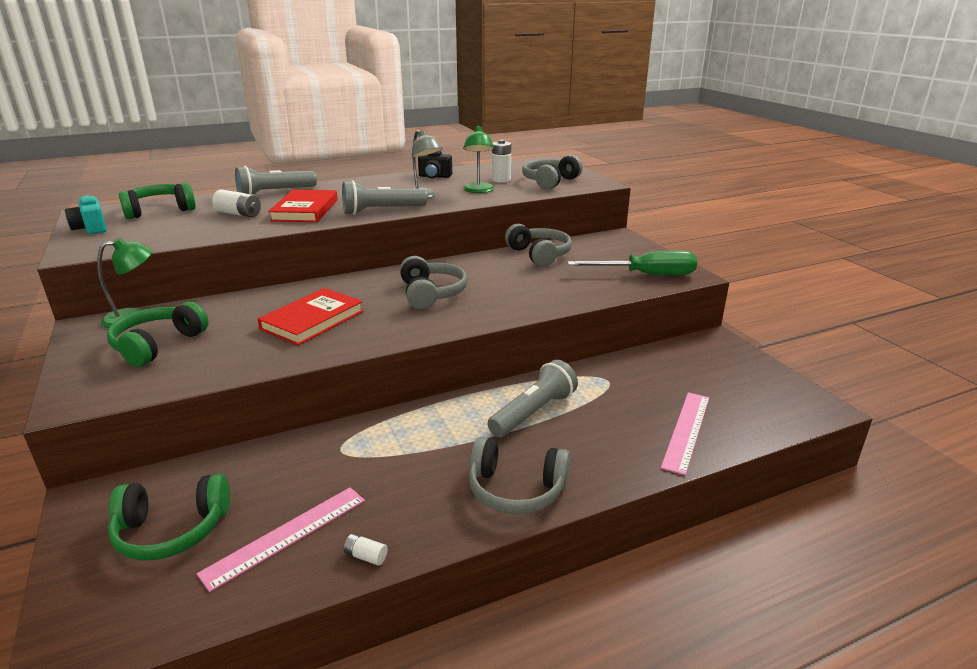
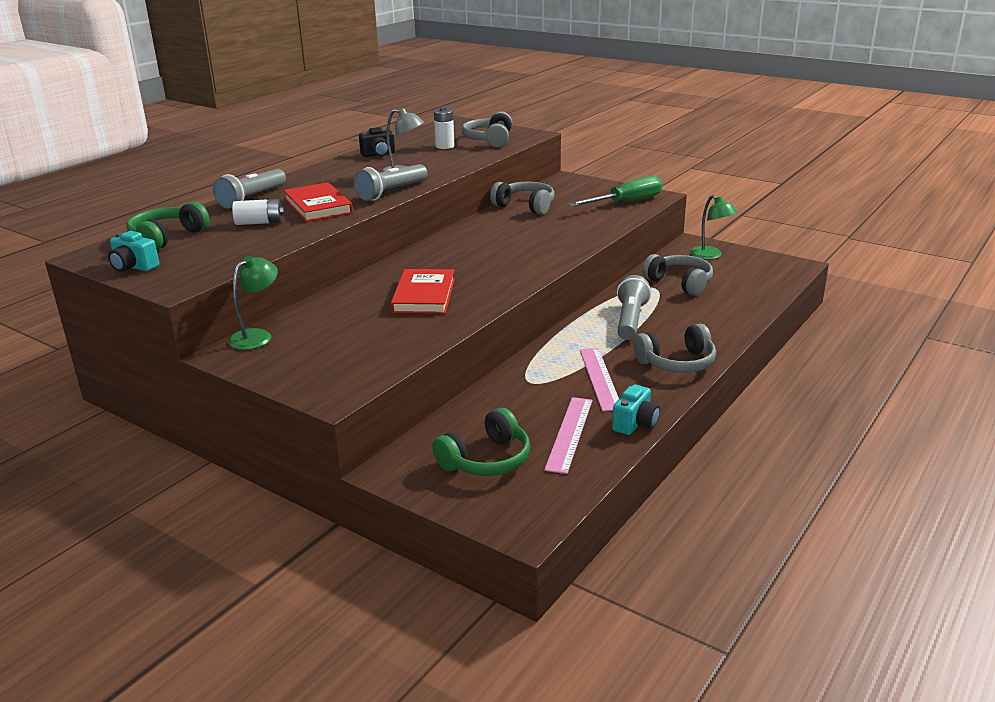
camera: 30 degrees left, 0 degrees up
green headphones [107,302,209,367] -> none
white battery [344,534,388,565] -> turquoise camera [612,385,660,435]
grey headphones [400,256,467,309] -> grey headphones moved to [642,254,713,296]
green lamp [463,126,494,193] -> green lamp moved to [690,195,738,260]
pink ruler [661,392,709,475] -> pink ruler moved to [580,348,619,411]

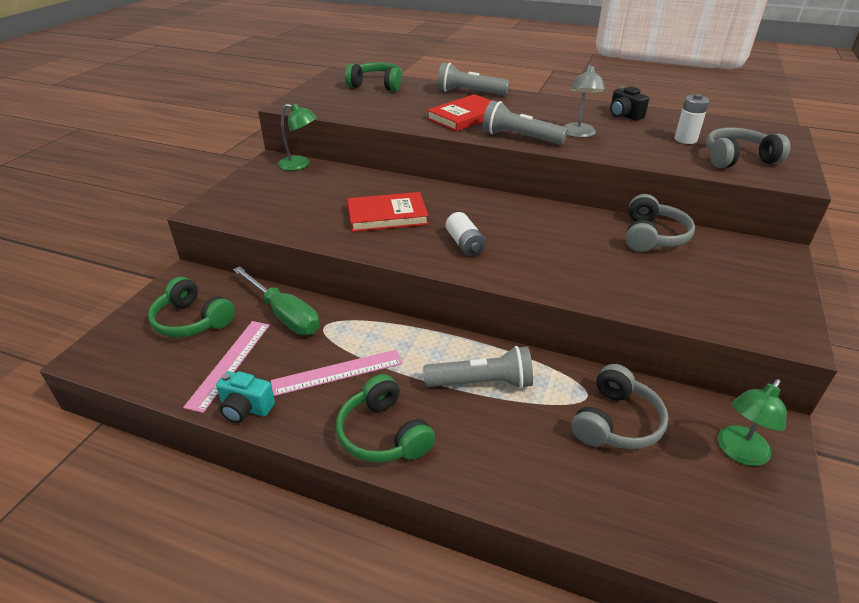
camera: 75 degrees right, 10 degrees up
turquoise camera [108,231,159,272] -> none
white battery [232,199,285,225] -> white battery moved to [446,212,486,256]
pink ruler [544,397,593,474] -> pink ruler turned 75 degrees counterclockwise [183,321,270,413]
green screwdriver [568,176,662,207] -> green screwdriver moved to [233,266,319,335]
grey headphones [634,324,716,373] -> green headphones [336,374,435,463]

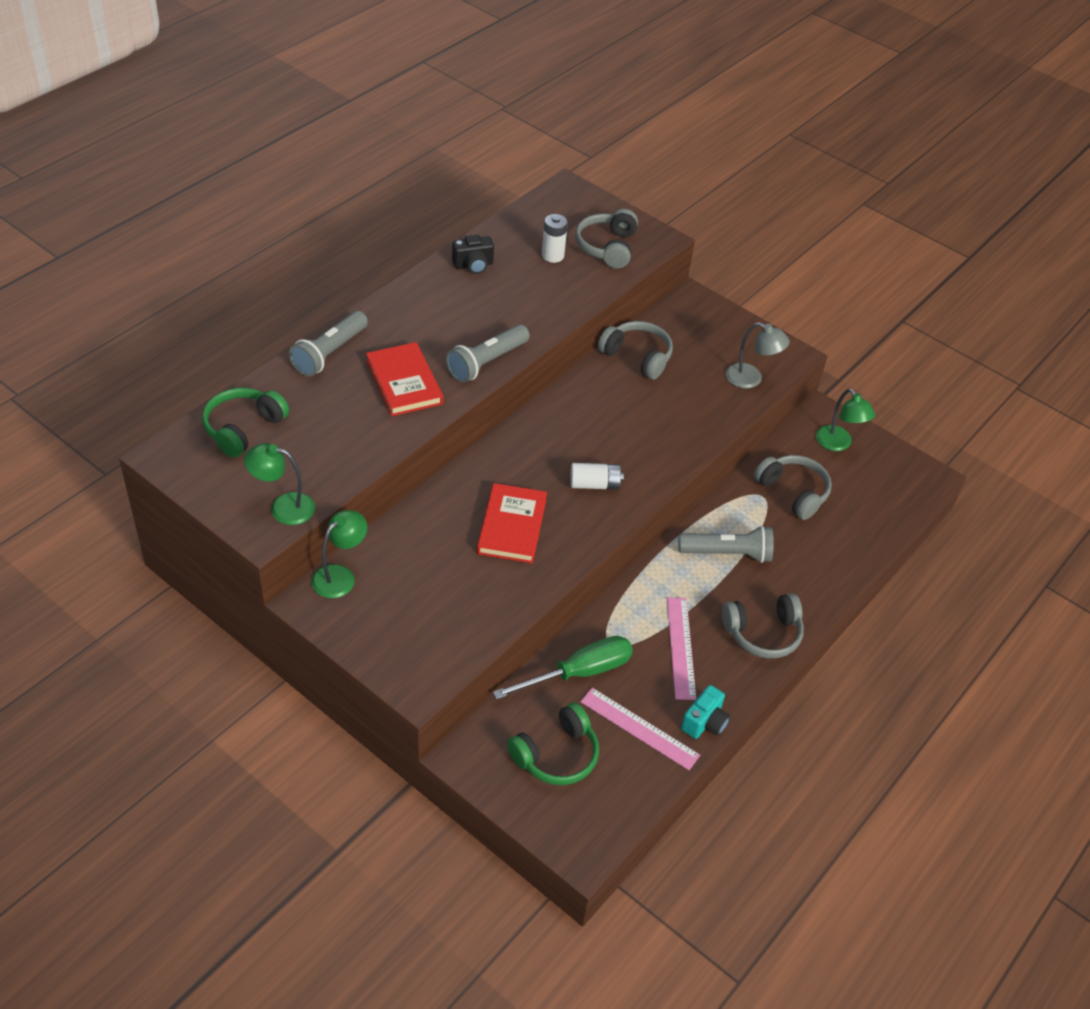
camera: 75 degrees left, 10 degrees up
green headphones [336,374,435,463] -> grey headphones [722,593,804,658]
grey flashlight [423,346,533,389] -> grey flashlight turned 75 degrees clockwise [678,525,774,563]
grey lamp [564,64,605,138] -> grey lamp moved to [726,322,790,389]
none -> green lamp [244,443,315,525]

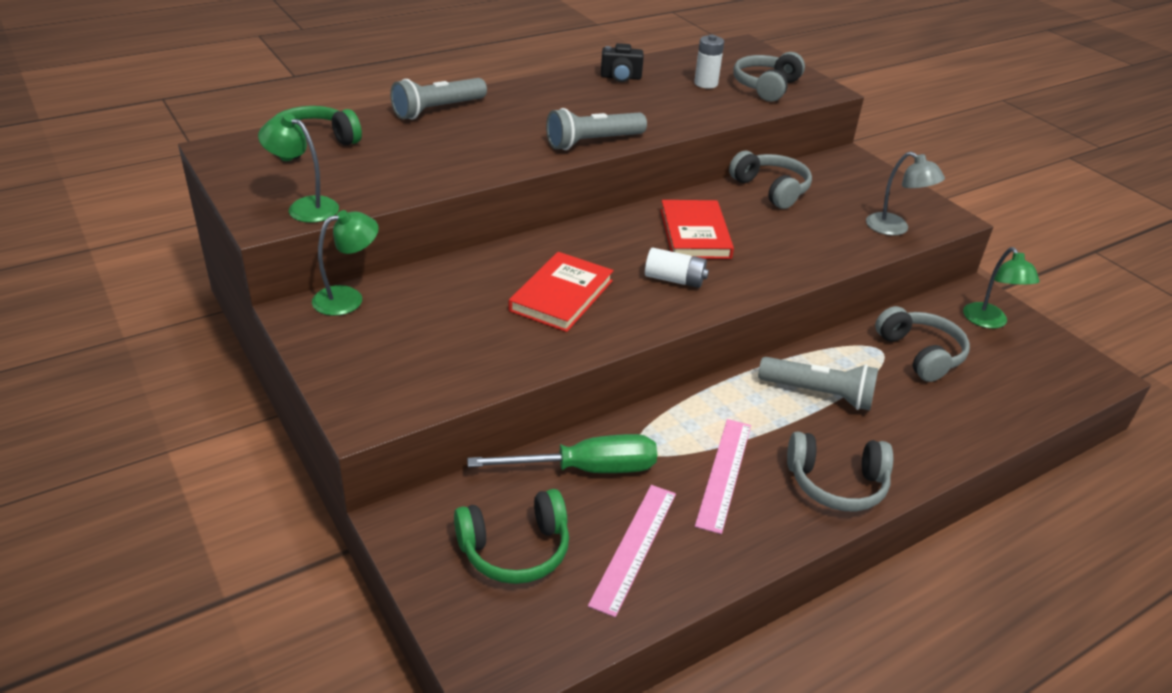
camera: 20 degrees right, 10 degrees down
red book [366,342,443,416] -> red book moved to [661,200,734,259]
pink ruler [580,688,700,770] -> pink ruler turned 60 degrees clockwise [588,485,676,617]
turquoise camera [681,685,730,739] -> none

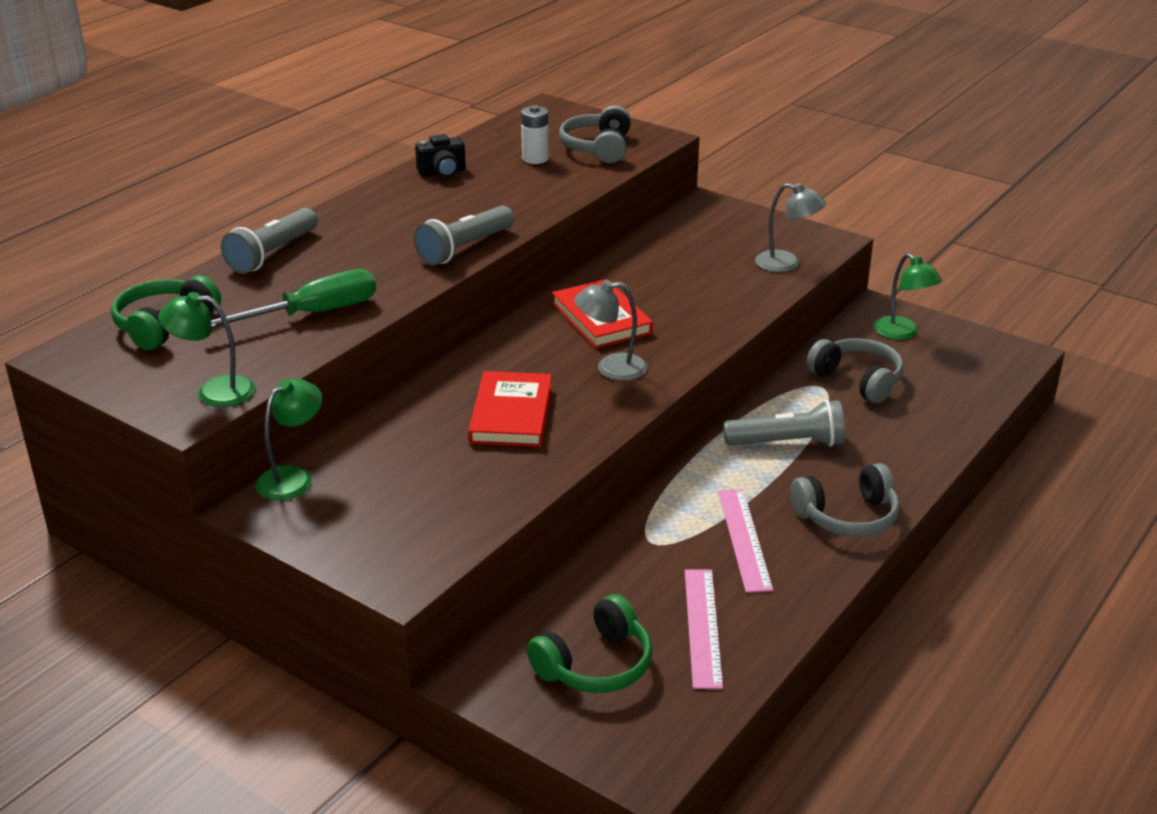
camera: 20 degrees left, 5 degrees down
green screwdriver [467,434,657,473] -> green screwdriver moved to [211,269,376,327]
white battery [645,248,709,288] -> grey lamp [574,280,648,381]
grey headphones [729,151,812,209] -> none

